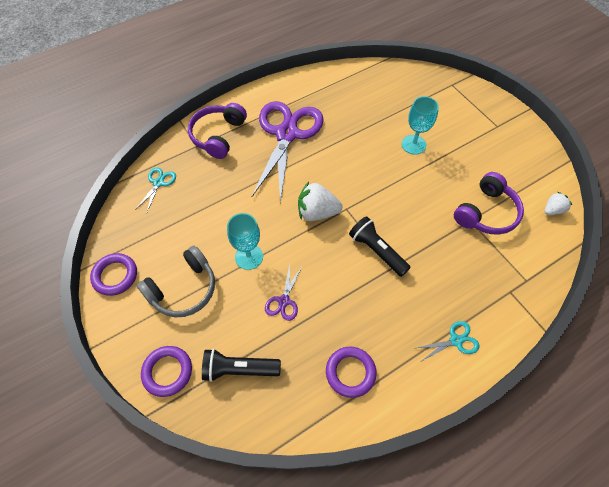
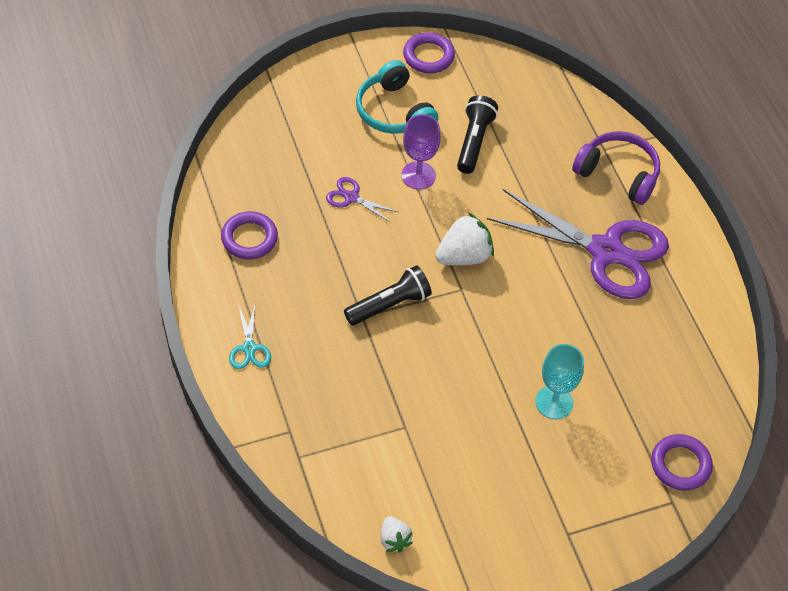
camera: 100 degrees right, 5 degrees down
turquoise scissors [135,167,176,212] -> none
grey headphones [137,246,215,317] -> turquoise headphones [356,60,439,134]
purple ring [141,346,192,397] -> purple ring moved to [651,434,713,491]
black flashlight [202,349,281,382] -> black flashlight moved to [457,95,498,174]
turquoise goblet [227,213,263,270] -> purple goblet [401,114,441,190]
white strawberry [298,182,342,221] -> white strawberry turned 45 degrees clockwise [435,212,494,265]
purple headphones [454,172,524,235] -> none

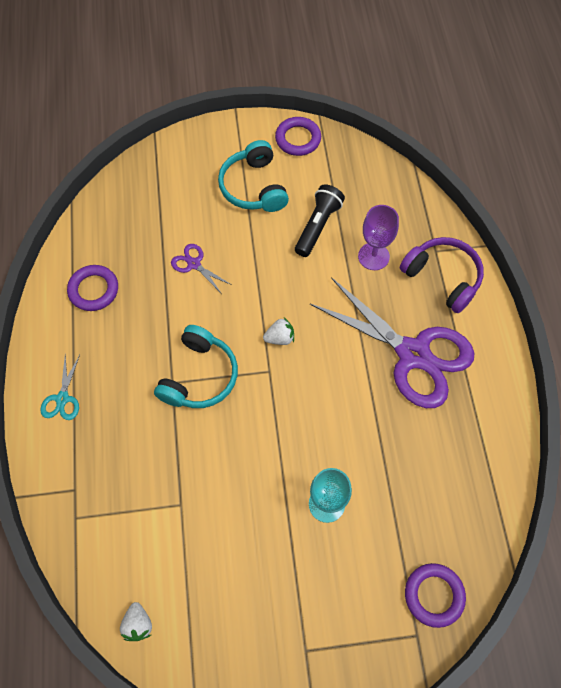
camera: 15 degrees right, 10 degrees up
black flashlight [344,265,432,325] -> turquoise headphones [154,325,238,408]
purple goblet [401,114,441,190] -> purple goblet moved to [358,205,399,270]
white strawberry [435,212,494,265] -> white strawberry [263,318,294,345], size x0.58

